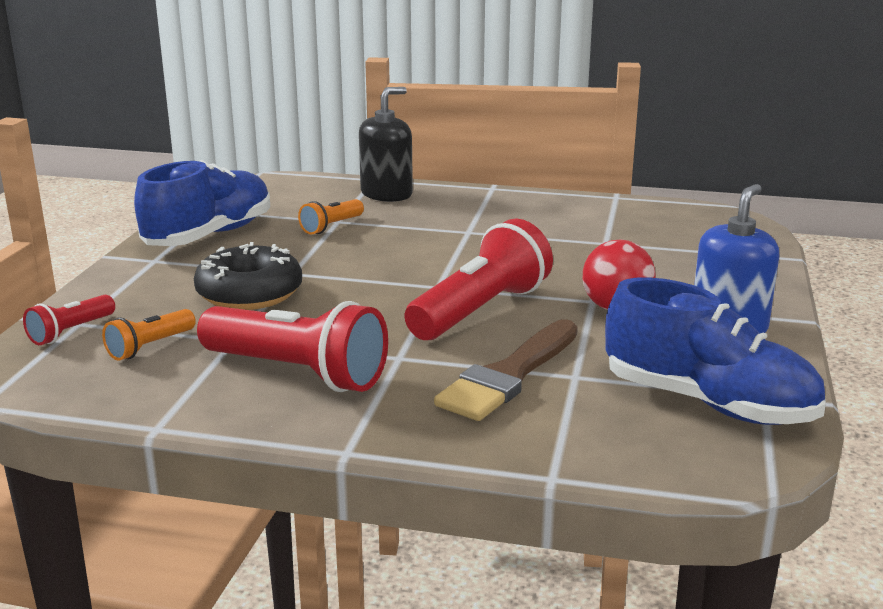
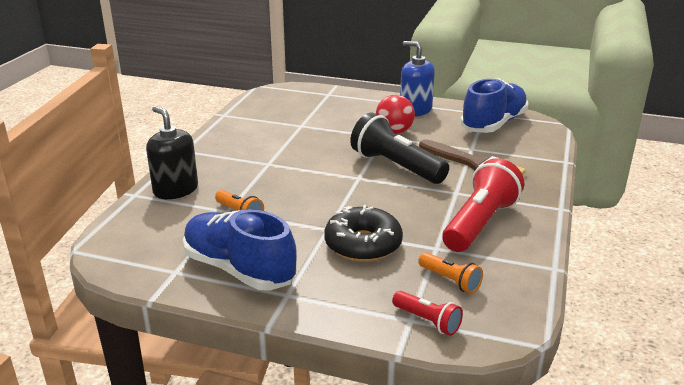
camera: 85 degrees left, 5 degrees up
red flashlight [405,219,553,340] -> black flashlight [350,113,449,184]

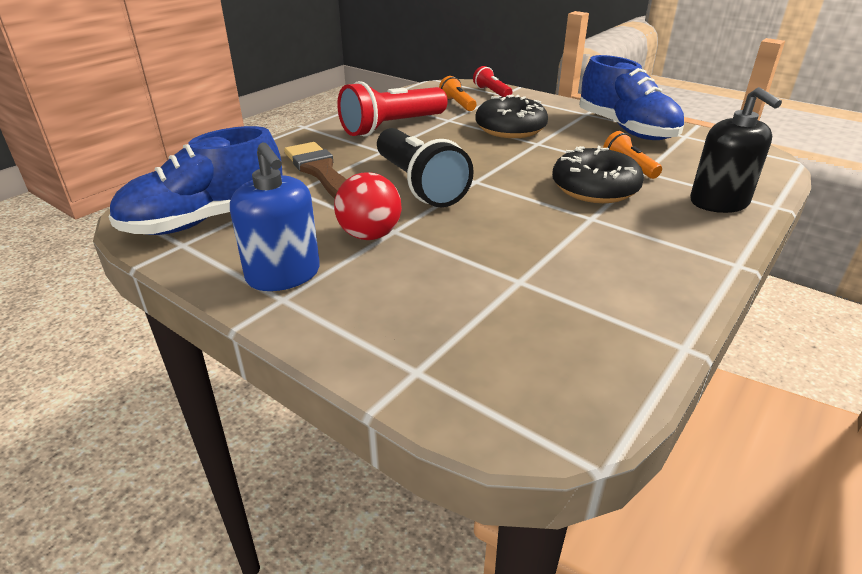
camera: 160 degrees left, 5 degrees up
none -> black donut [552,146,644,203]

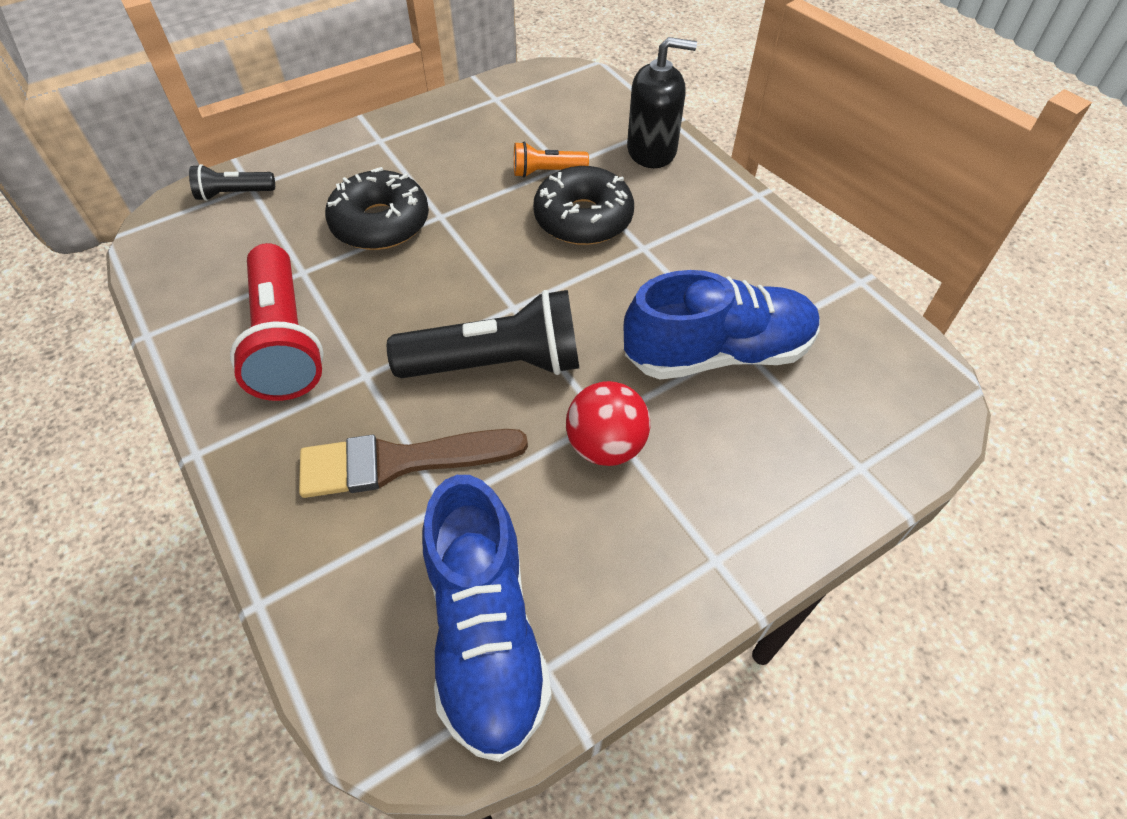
camera: 70 degrees left, 20 degrees up
blue soap dispenser [230,142,320,291] -> none
orange flashlight [439,76,476,111] -> none
red flashlight [473,66,512,97] -> black flashlight [189,164,275,201]
blue shoe [579,55,684,140] -> blue shoe moved to [624,270,820,380]

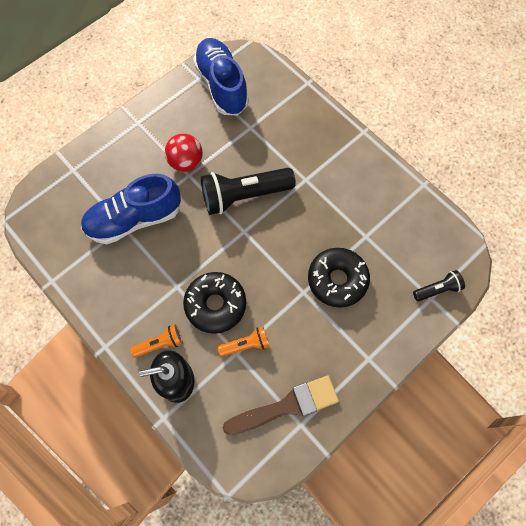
camera: 170 degrees right, 15 degrees up
red flashlight [230,243,324,401] -> none
brown brush [299,429,528,498] -> brown brush moved to [223,376,339,435]
none -> orange flashlight [130,325,183,358]

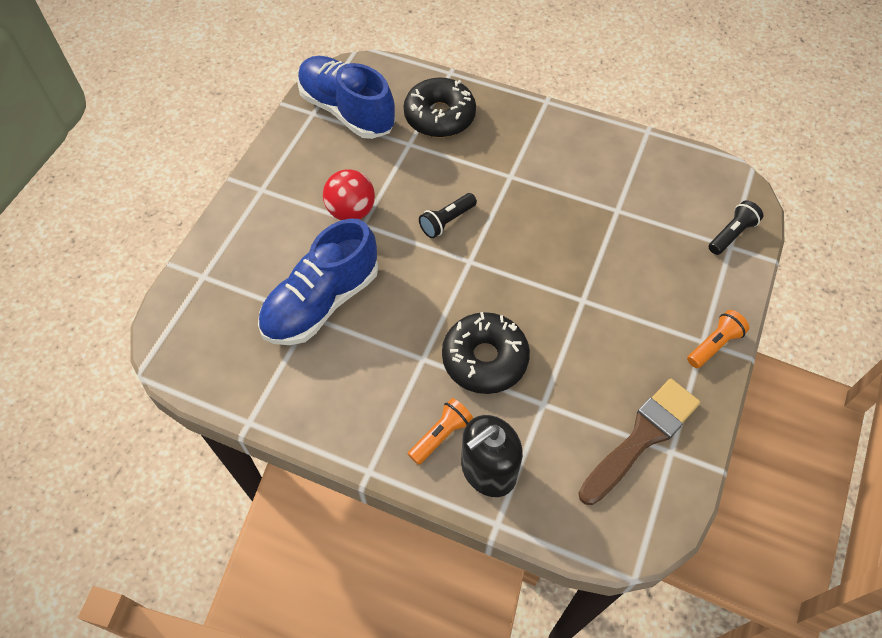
camera: 25 degrees left, 10 degrees down
black flashlight [201,168,296,215] -> black flashlight [419,193,477,238], size x0.50
orange flashlight [217,327,269,357] -> orange flashlight moved to [687,310,749,368]
black donut [308,248,370,308] -> black donut moved to [403,77,476,138]

